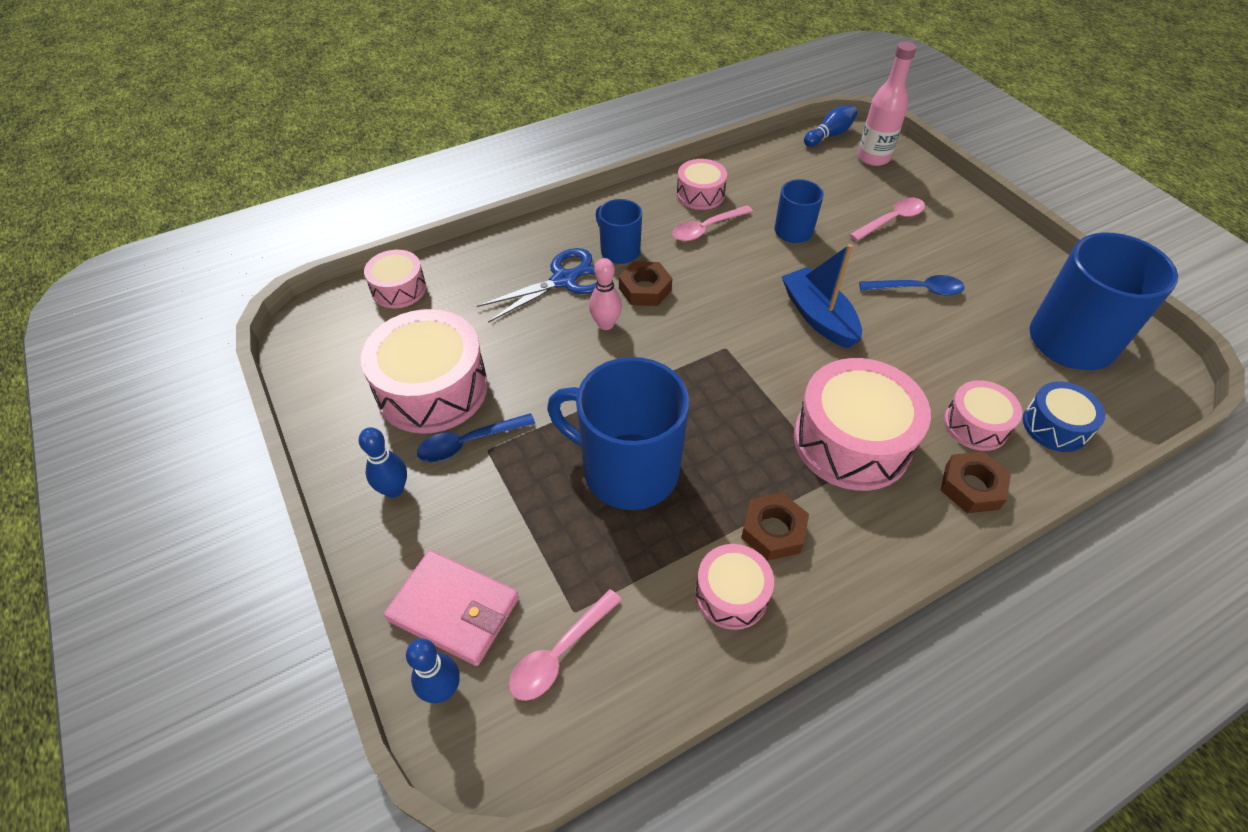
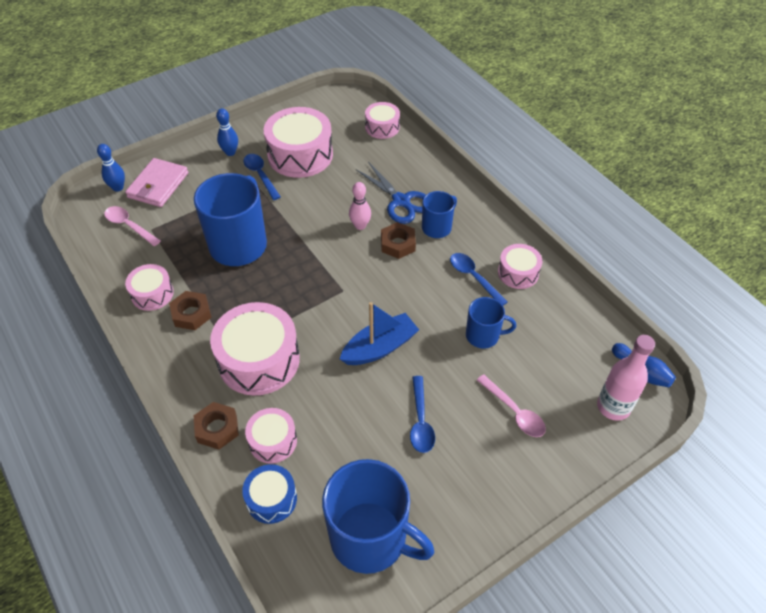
camera: 85 degrees right, 0 degrees up
pink spoon [672,205,753,241] -> blue spoon [450,253,508,306]

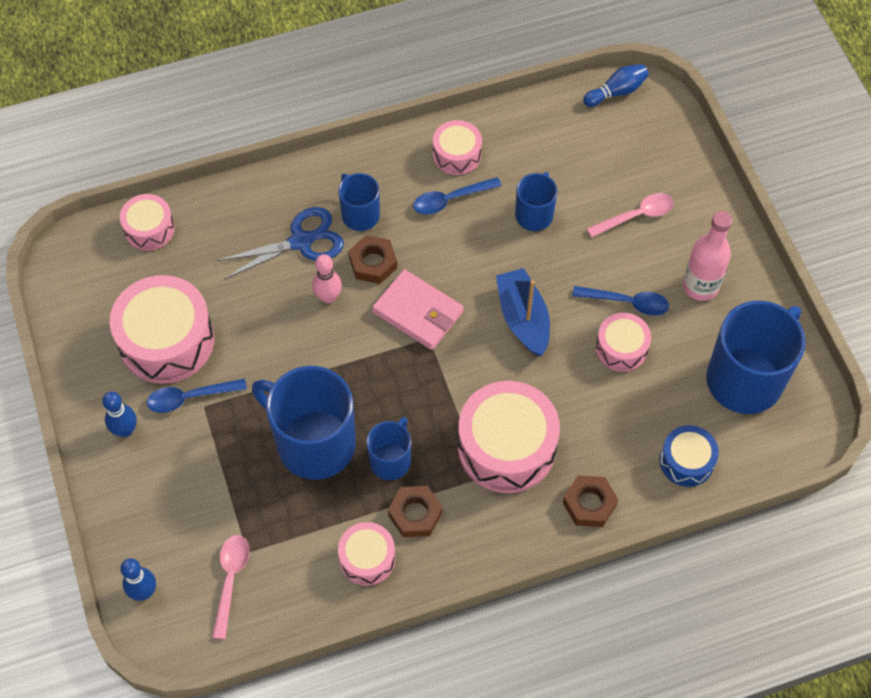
camera: 75 degrees left, 10 degrees up
pink spoon [104,206,161,246] -> pink spoon turned 135 degrees clockwise [212,535,250,639]
pink wallet [125,158,188,207] -> pink wallet moved to [372,269,464,350]
pink drum [245,408,297,464] -> pink drum moved to [596,313,651,372]
pink bottle [597,335,655,421] -> pink bottle moved to [683,211,732,301]
none -> blue mug [366,417,411,480]

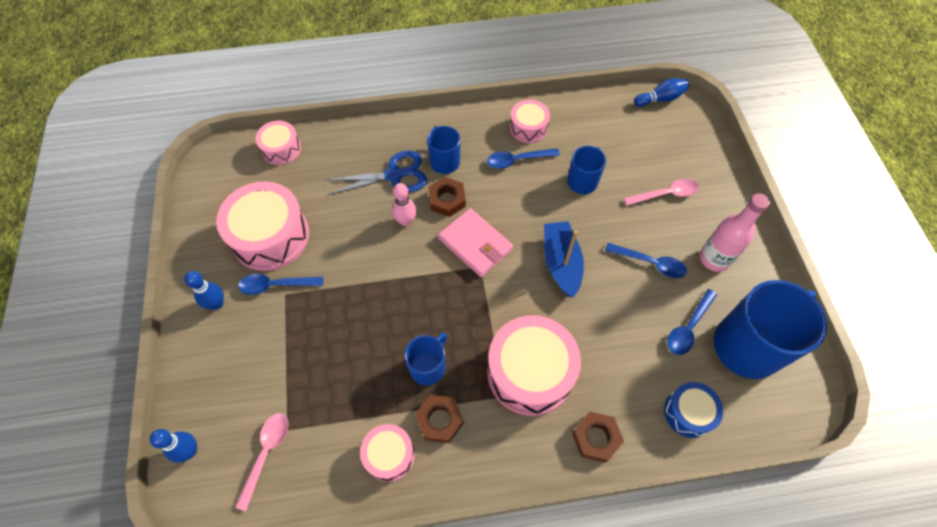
camera: 10 degrees right, 0 degrees up
blue mug [252,366,356,480] -> none
pink drum [596,313,651,372] -> none
none -> blue spoon [667,289,717,355]

